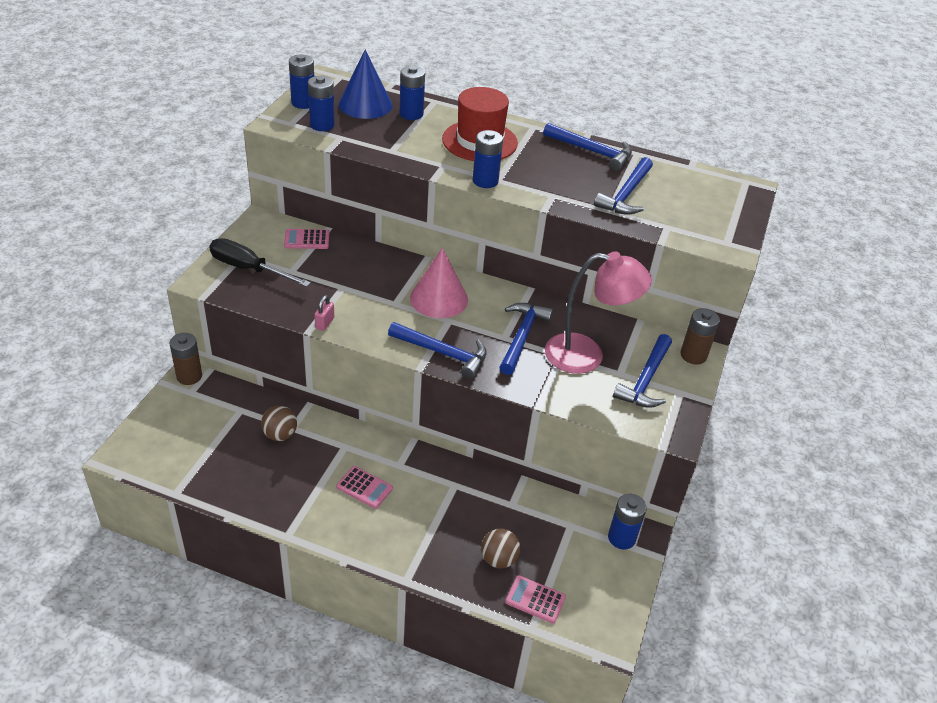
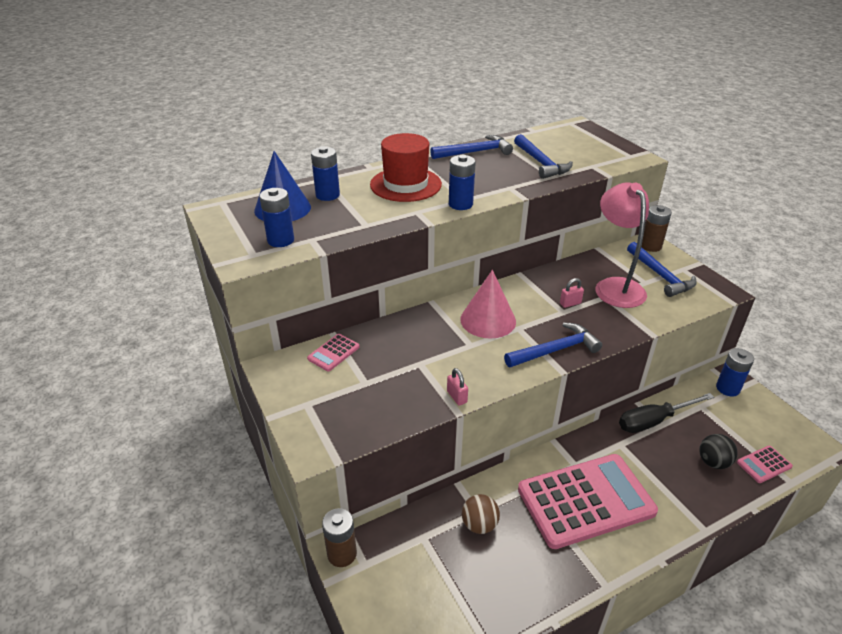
camera: 45 degrees left, 5 degrees down
black screwdriver [209,238,311,287] -> black screwdriver moved to [619,393,714,433]
blue battery [289,54,314,109] -> none
pink calculator [336,466,393,509] -> pink calculator [518,454,658,549], size x2.44
brown ball [481,529,520,569] -> black ball [699,434,738,469]
blue hammer [499,303,553,375] -> pink padlock [560,278,584,308]
pink lamp [545,251,652,374] -> pink lamp turned 60 degrees counterclockwise [595,183,649,308]

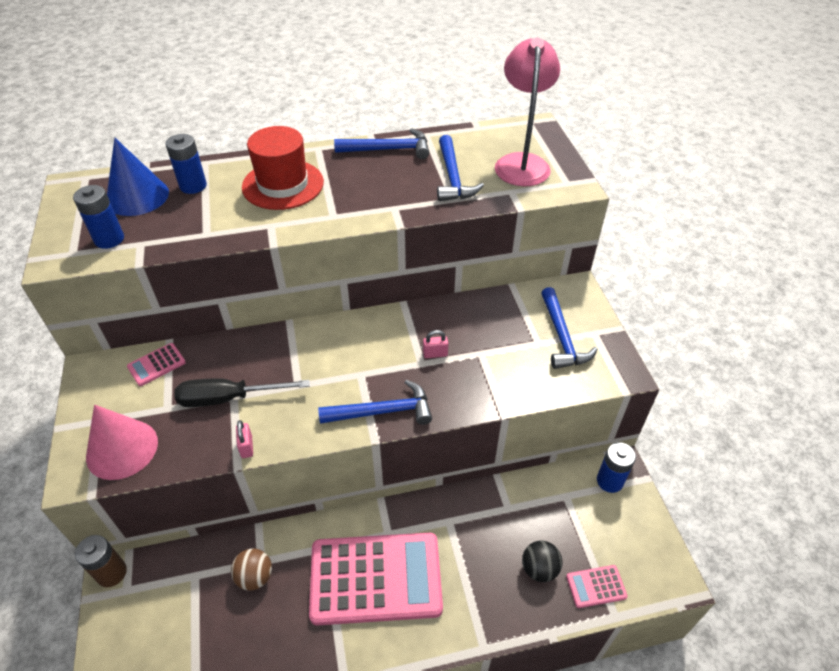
camera: 15 degrees right, 10 degrees up
blue battery [449,155,476,210] -> none
pink cone [460,270,516,339] -> pink cone moved to [86,405,158,480]
pink lamp [595,183,649,308] -> pink lamp moved to [495,38,560,186]
black screwdriver [619,393,714,433] -> black screwdriver moved to [174,378,310,407]
brown battery [641,205,672,252] -> none

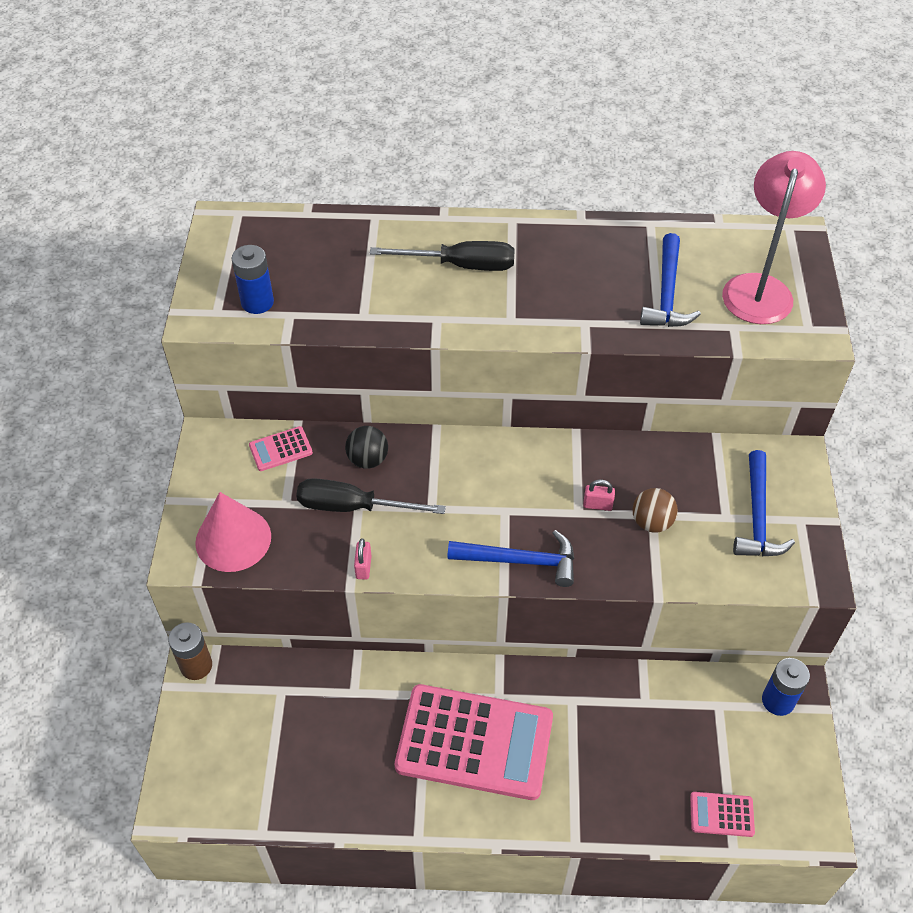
camera: 15 degrees right, 5 degrees up
blue cone [107,138,169,216] -> none
blue battery [165,134,207,194] -> none
brown ball [231,548,272,591] -> brown ball moved to [632,488,678,533]
red hat [242,126,324,210] -> black screwdriver [370,241,515,271]
blue hammer [334,128,429,159] -> none
black ball [522,541,562,582] -> black ball moved to [345,426,388,469]

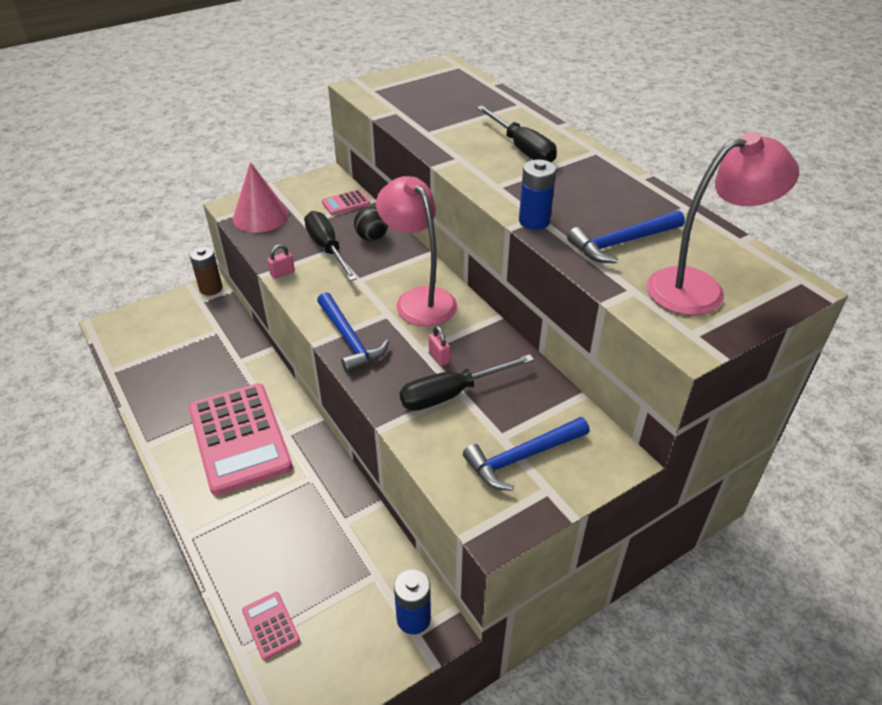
camera: 55 degrees right, 10 degrees down
blue battery [231,245,274,314] -> blue battery moved to [519,160,556,230]
pink calculator [249,426,313,471] -> pink calculator turned 60 degrees counterclockwise [322,189,370,215]
brown ball [632,488,678,533] -> black screwdriver [400,354,534,411]
none -> pink lamp [376,176,457,326]

